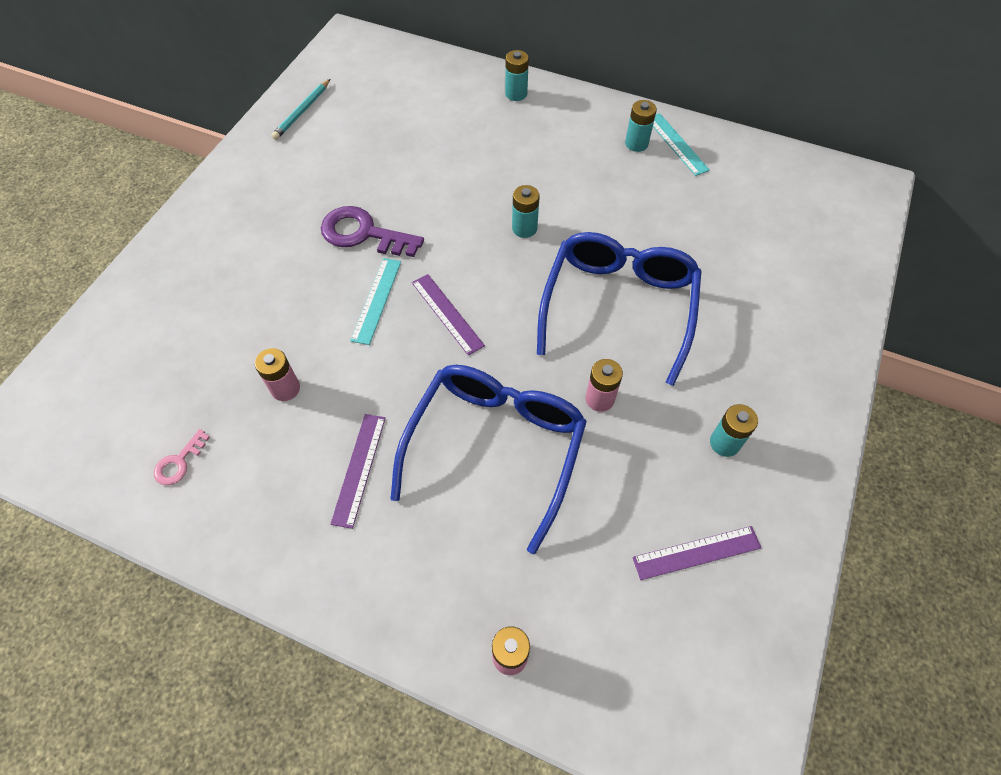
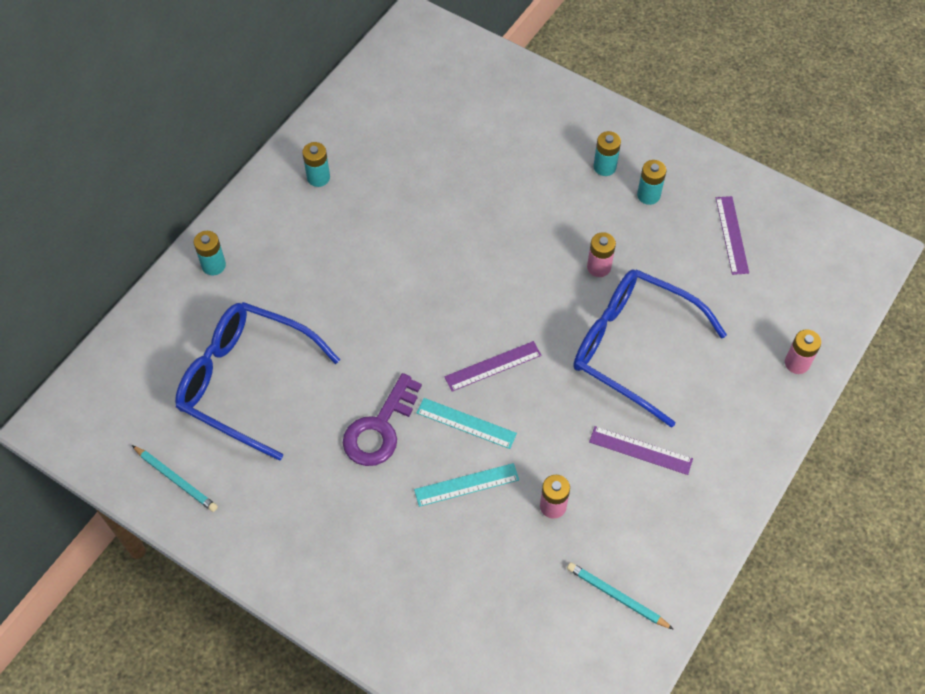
camera: 80 degrees left, 0 degrees up
pink key [154,429,210,485] -> turquoise pencil [567,562,674,630]
turquoise battery [512,185,540,238] -> turquoise battery moved to [593,131,621,176]
blue glasses [537,232,702,386] -> blue glasses moved to [175,302,340,461]
turquoise ruler [653,113,710,176] -> turquoise ruler moved to [414,463,519,507]

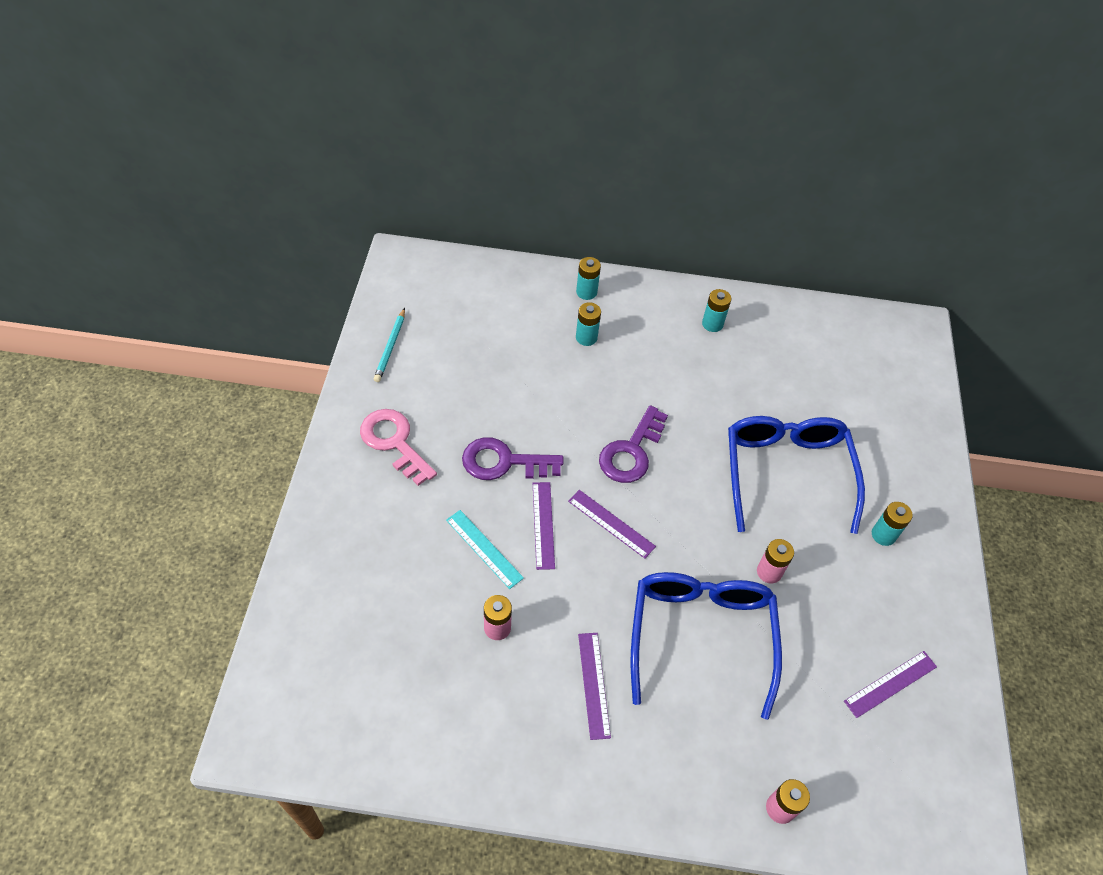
camera: 60 degrees right, 5 degrees down
blue glasses [175,302,340,461] -> blue glasses moved to [728,416,865,534]
turquoise ruler [417,398,517,449] -> purple ruler [533,482,555,570]
turquoise pencil [567,562,674,630] -> none
turquoise battery [637,160,666,205] -> turquoise battery moved to [576,302,601,346]
none -> pink key [360,409,437,486]
none -> purple key [599,405,668,483]

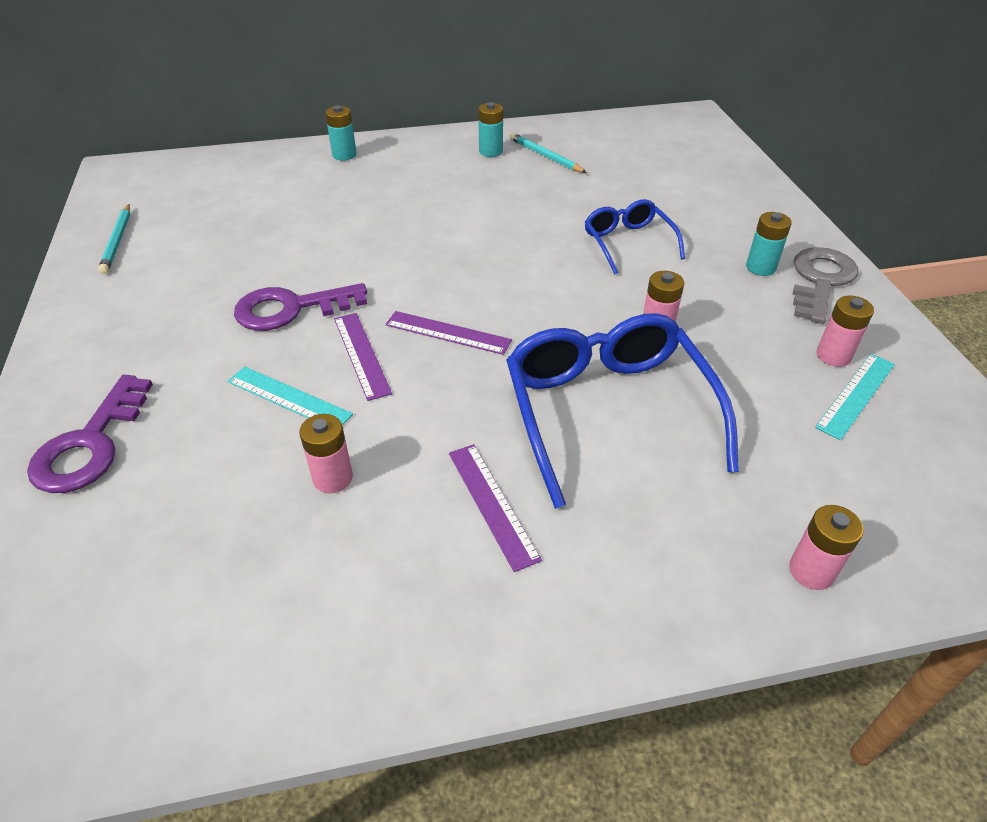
camera: 15 degrees left, 10 degrees down
pink key [360,409,437,486] -> none
turquoise battery [576,302,601,346] -> none
purple key [599,405,668,483] -> purple key moved to [27,375,153,493]
blue glasses [728,416,865,534] -> blue glasses [585,199,685,274], size x0.56
purple ruler [844,651,937,718] -> turquoise ruler [815,354,895,440]
none -> turquoise pencil [510,133,587,173]
none -> grey key [792,247,858,324]
none -> pink battery [817,296,874,367]

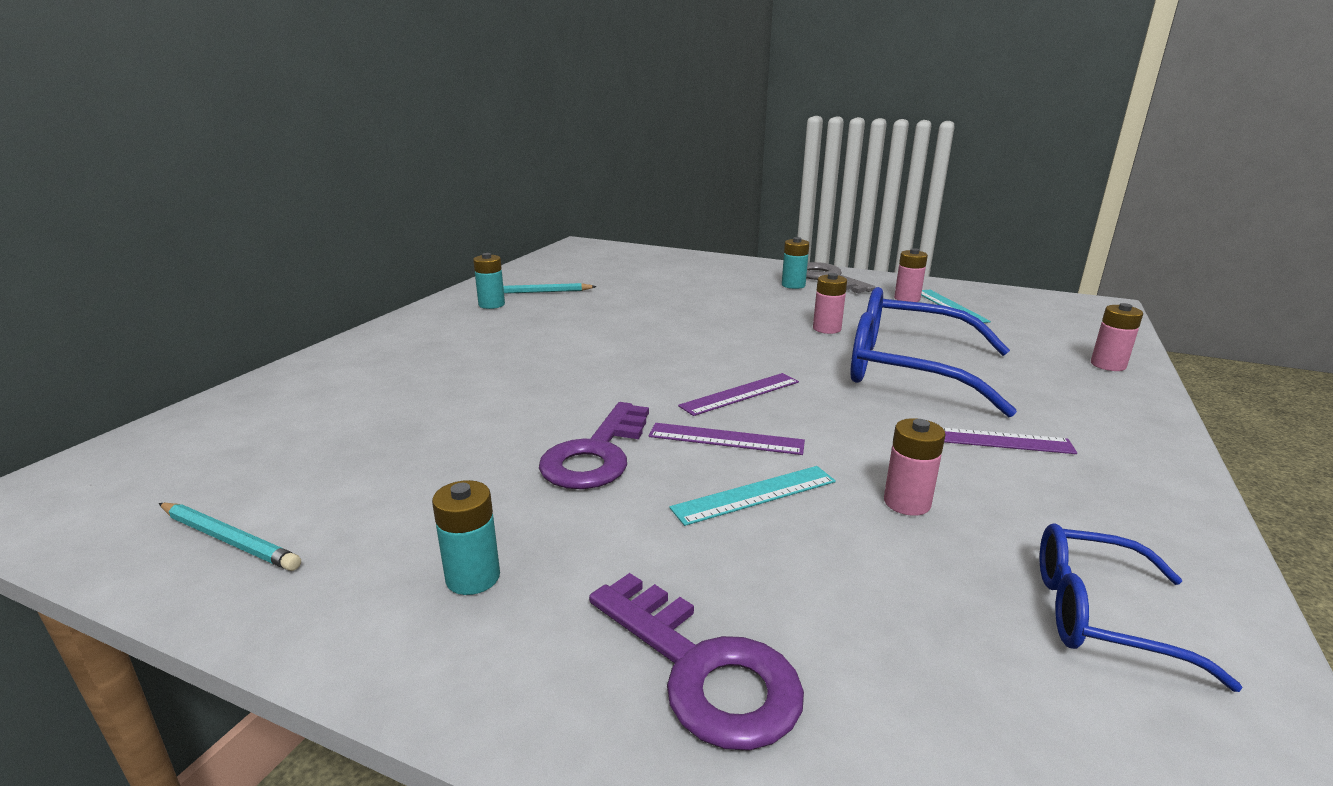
camera: 55 degrees left, 20 degrees down
turquoise battery [325,105,357,161] -> turquoise battery moved to [432,480,500,595]
blue glasses [585,199,685,274] -> blue glasses moved to [1040,523,1243,692]

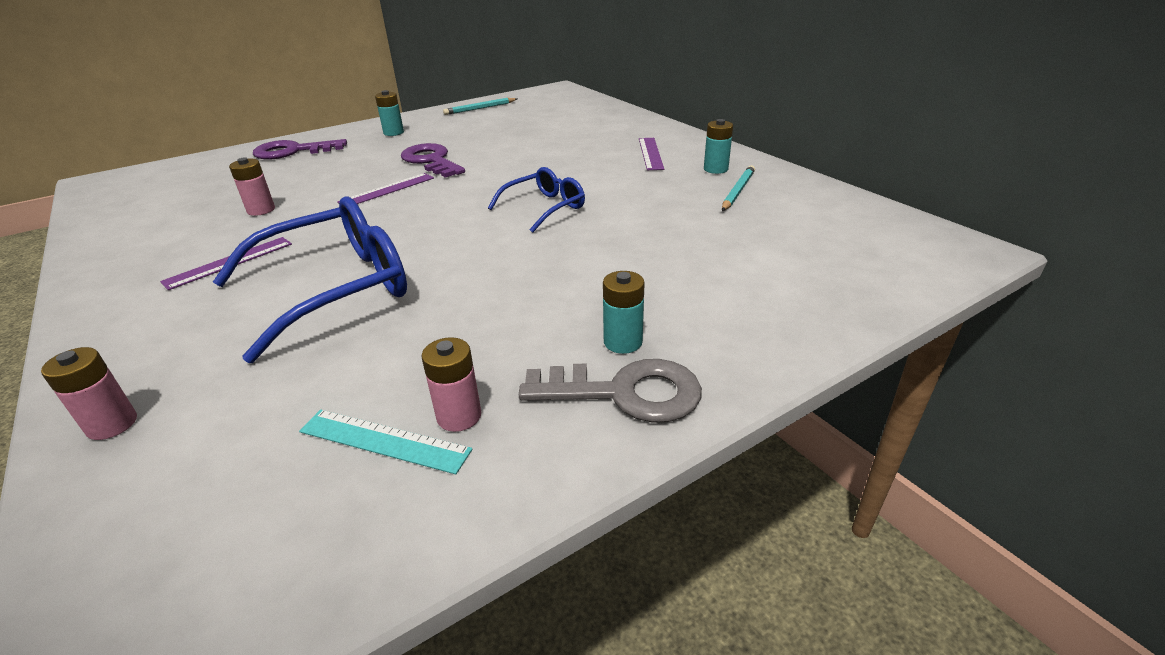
camera: 125 degrees right, 10 degrees up
turquoise ruler [669,466,836,526] -> none
purple ruler [678,373,799,416] -> purple ruler moved to [639,138,664,170]
pink battery [813,273,847,334] -> none
blue glasses [1040,523,1243,692] -> blue glasses moved to [488,167,585,233]

